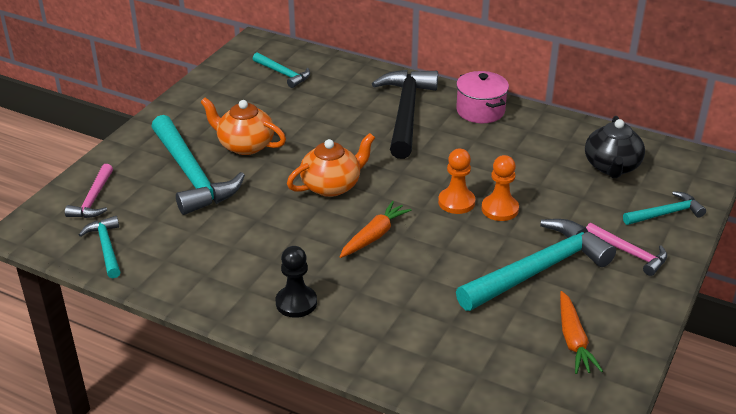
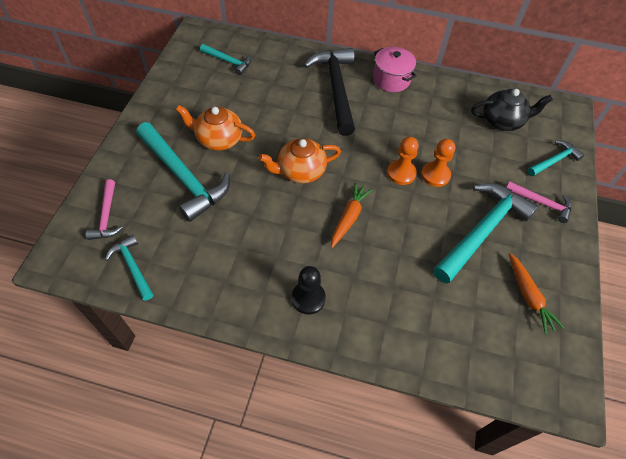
camera: 15 degrees left, 20 degrees up
orange teapot [287,133,375,197] -> orange teapot turned 150 degrees counterclockwise [259,138,341,183]
black teapot [585,116,645,178] -> black teapot turned 90 degrees counterclockwise [471,89,553,131]

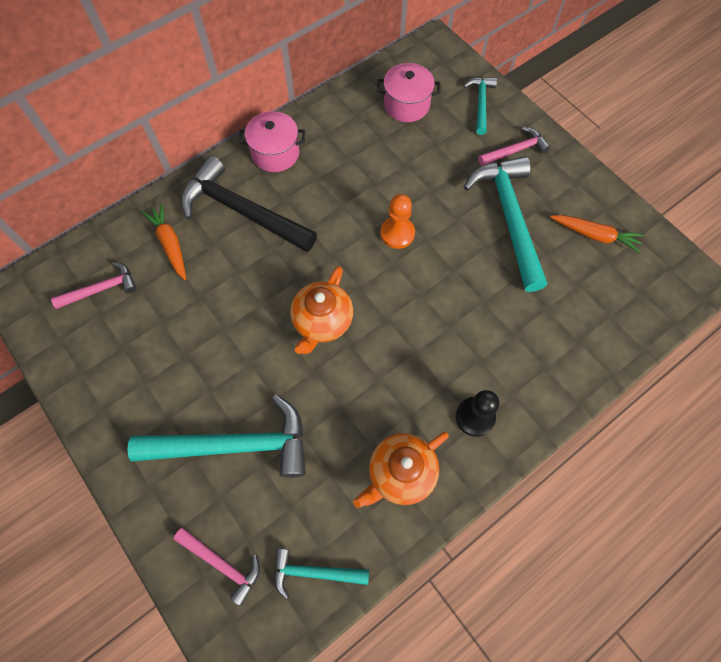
camera: 50 degrees left, 10 degrees up
orange teapot [176,105,255,151] -> orange teapot moved to [353,432,449,508]
turquoise hammer [200,44,251,75] -> pink hammer [51,262,136,309]
orange carrot [331,182,373,248] -> orange carrot moved to [142,203,186,280]
orange pawn [421,139,455,187] -> none
black teapot [471,89,553,131] -> pink pot [377,63,440,122]

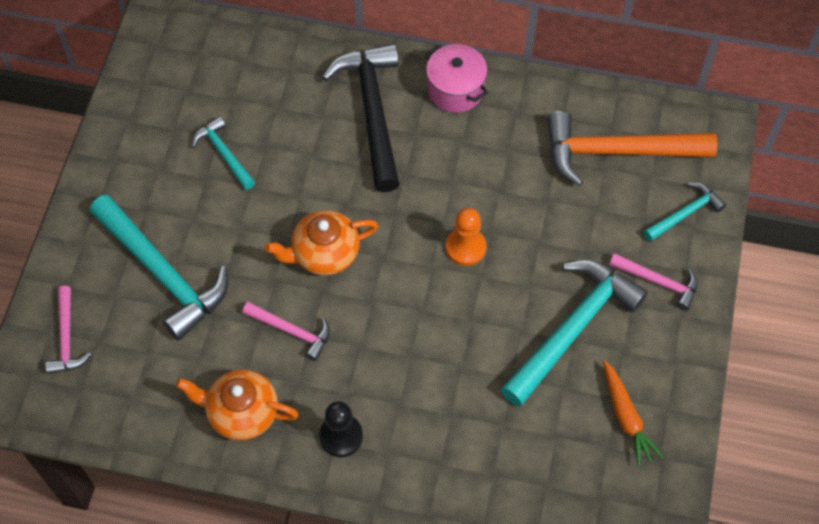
camera: 50 degrees right, 5 degrees down
pink hammer [51,262,136,309] -> pink hammer moved to [243,302,330,361]
orange carrot [142,203,186,280] -> none
turquoise hammer [274,548,369,599] -> turquoise hammer moved to [192,116,255,190]
pink pot [377,63,440,122] -> orange hammer [547,111,717,186]

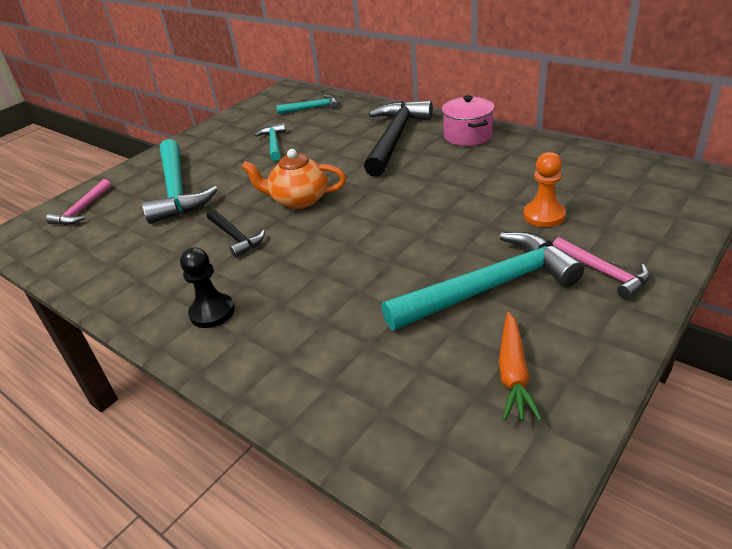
camera: 30 degrees right, 25 degrees down
orange teapot [176,369,299,441] -> none
pink hammer [243,302,330,361] -> black hammer [207,209,265,258]
orange pawn [446,208,486,266] -> orange pawn moved to [523,152,566,227]
orange hammer [547,111,717,186] -> none
turquoise hammer [643,182,726,242] -> turquoise hammer moved to [276,95,339,115]

